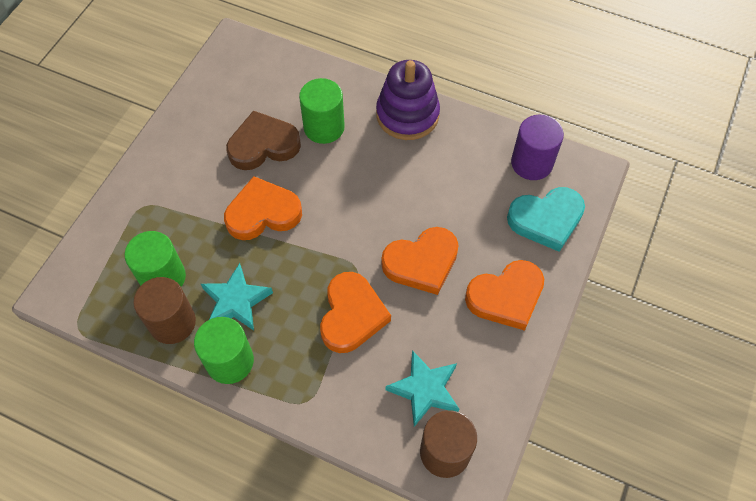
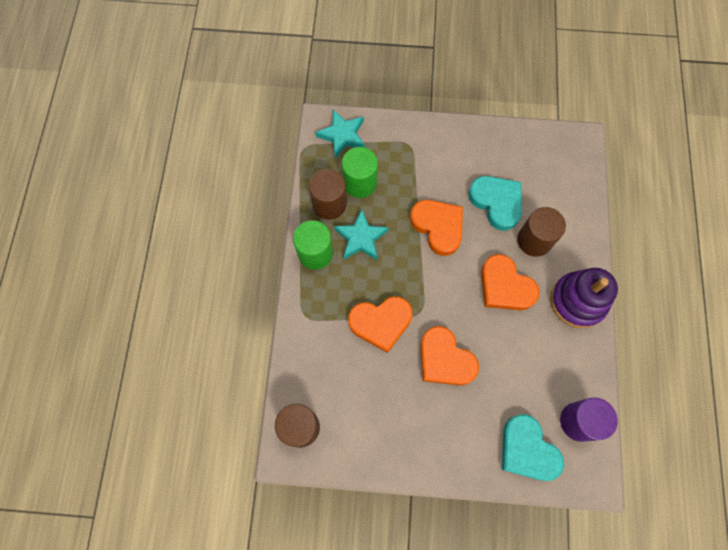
camera: 70 degrees right, 10 degrees up
brown heart [226,110,301,170] -> turquoise heart [468,176,522,231]
green cylinder [299,78,345,144] -> brown cylinder [517,207,566,257]
turquoise star [386,350,459,427] -> turquoise star moved to [315,109,365,159]
orange heart [465,260,544,331] -> orange heart moved to [481,254,540,310]

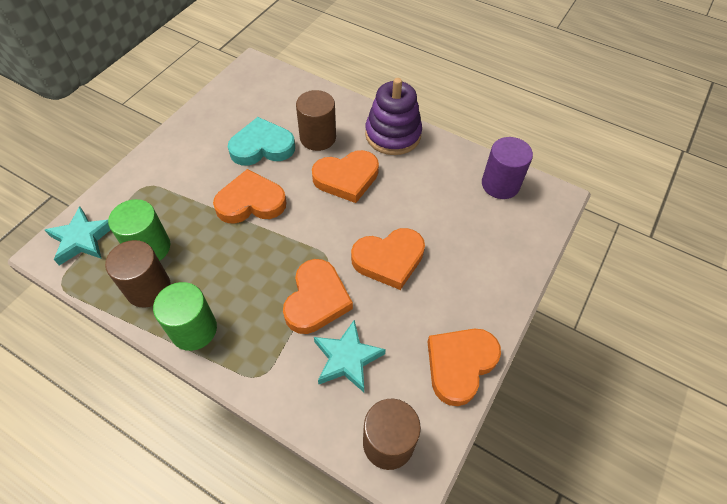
camera: 65 degrees left, 15 degrees down
turquoise star [334,209,389,260] -> turquoise star moved to [314,320,386,392]
turquoise heart [502,414,564,481] -> none
none -> orange heart [428,329,501,406]

